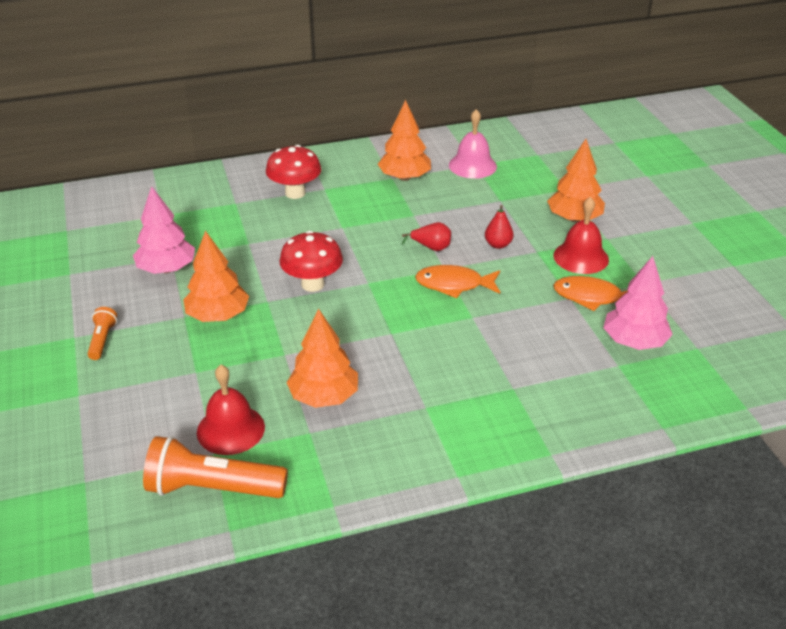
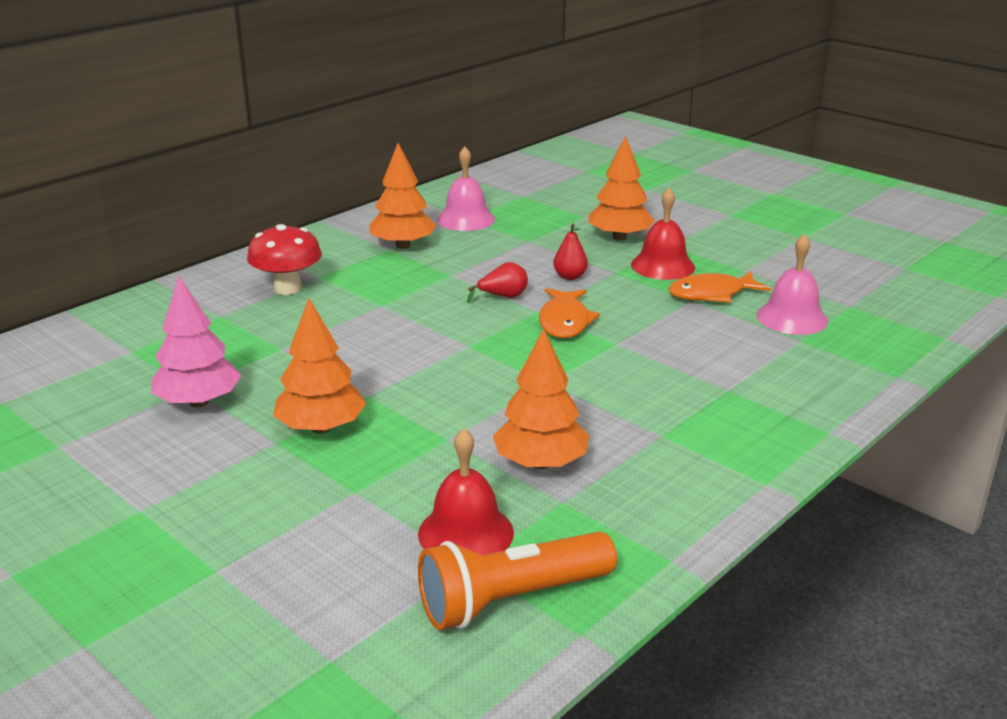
camera: 30 degrees left, 10 degrees down
orange flashlight [88,307,117,360] -> none
red mushroom [280,231,343,292] -> none
orange fish [415,265,500,298] -> orange fish turned 60 degrees counterclockwise [539,288,600,338]
pink tree [603,256,673,350] -> pink bell [756,234,828,335]

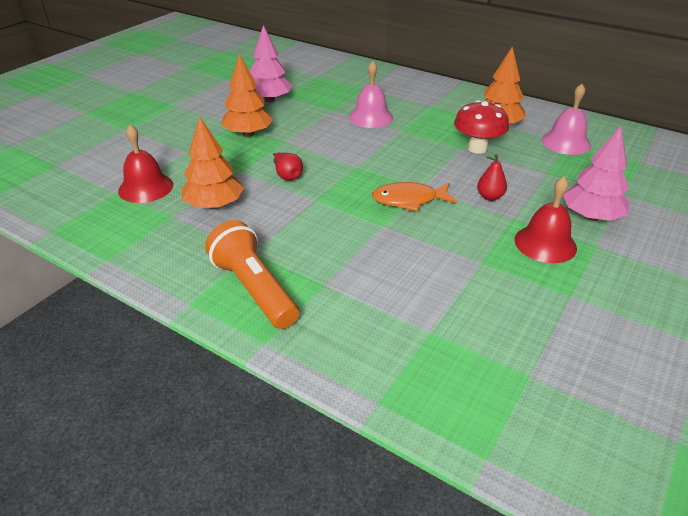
camera: 80 degrees right, 10 degrees up
red mushroom [247,224,322,295] -> red mushroom moved to [454,100,509,154]
orange flashlight [418,532,617,630] -> orange flashlight moved to [205,220,299,329]
red pear [467,262,528,303] -> red pear moved to [273,153,303,181]
orange tree [589,135,655,241] -> pink tree [563,126,629,221]
orange fish [668,271,771,303] -> none
pink bell [756,234,828,335] -> pink bell moved to [349,61,393,128]

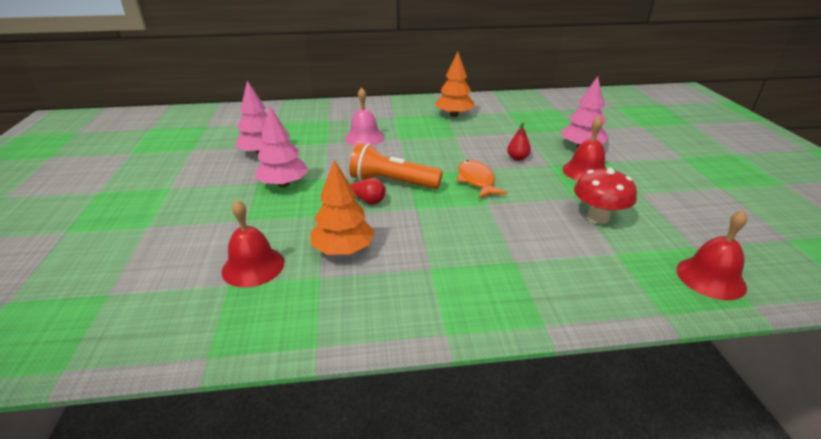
camera: 40 degrees left, 5 degrees down
orange flashlight [205,220,299,329] -> orange flashlight moved to [349,143,443,189]
orange tree [221,54,273,137] -> pink tree [254,106,308,187]
orange fish [372,182,457,212] -> orange fish turned 120 degrees clockwise [457,160,507,198]
red mushroom [454,100,509,154] -> red mushroom moved to [574,168,637,224]
pink bell [542,84,591,155] -> none
none -> red bell [676,210,747,300]

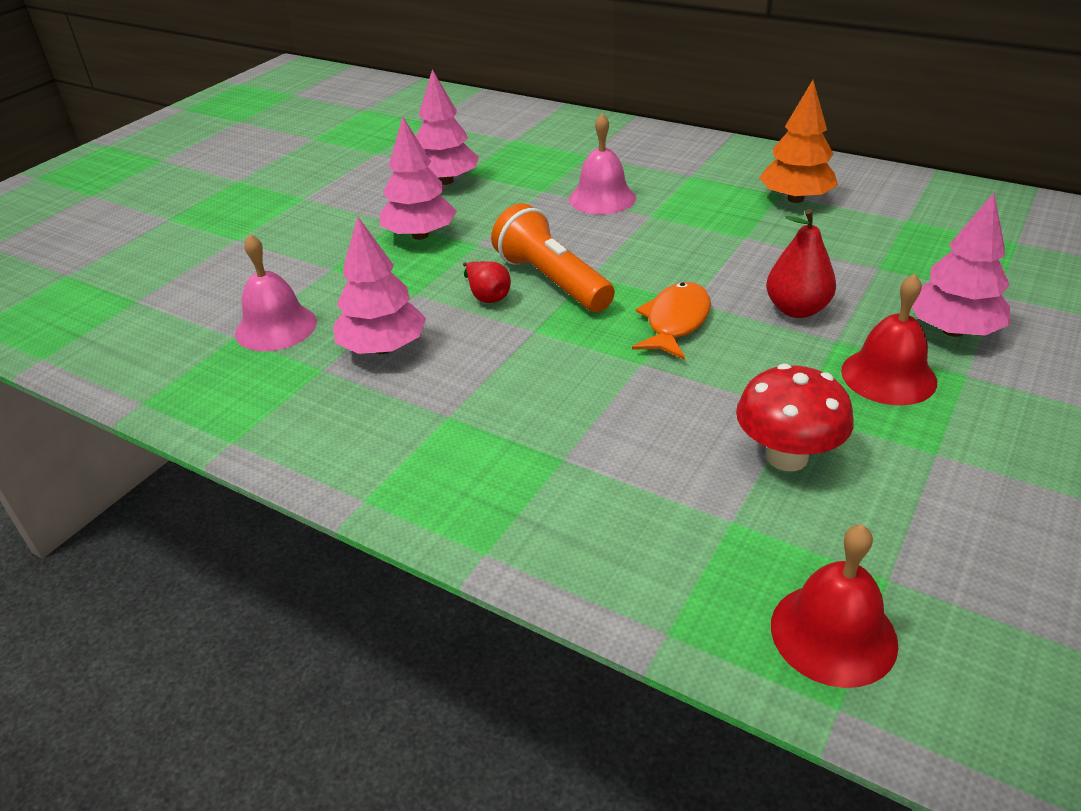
camera: 40 degrees right, 5 degrees up
red bell [222,200,284,288] -> pink bell [235,234,317,351]
orange tree [311,160,375,255] -> pink tree [333,216,426,354]
red pear [507,123,531,161] -> red pear [766,209,836,318], size x1.51

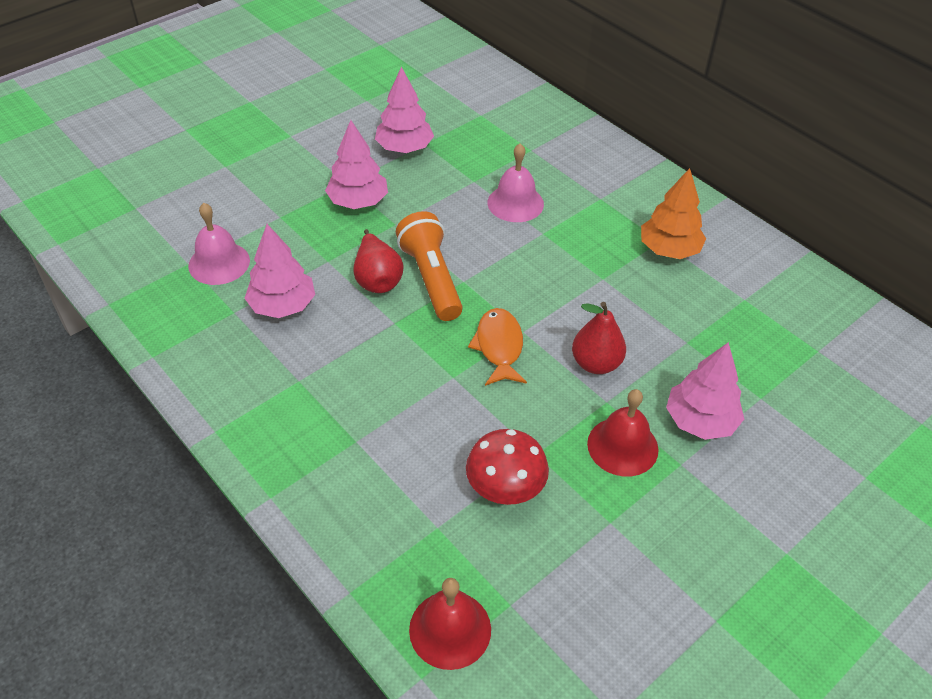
camera: 15 degrees right, 10 degrees up
red pear [463,261,511,303] -> red pear [353,229,404,293], size x1.51
orange fish [632,282,711,360] -> orange fish turned 45 degrees counterclockwise [468,308,527,386]

